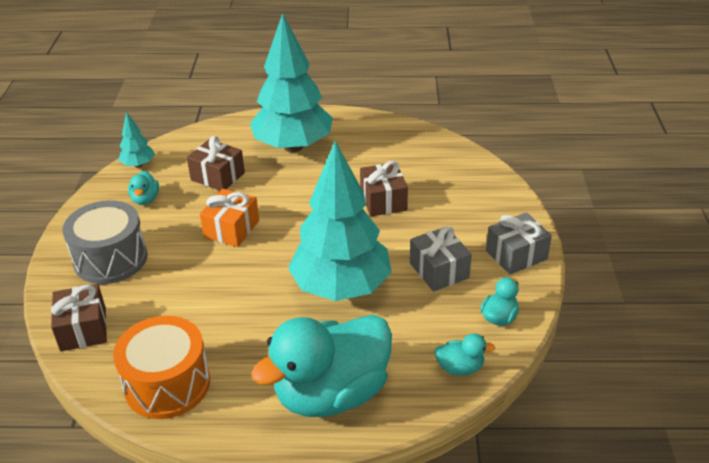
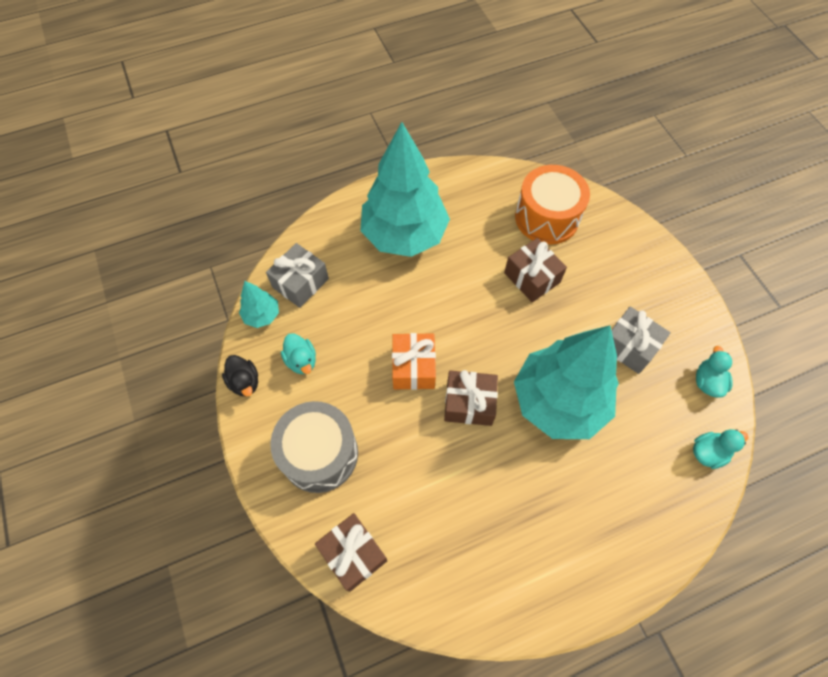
camera: 25 degrees left, 25 degrees up
orange drum [113,316,210,419] -> orange drum moved to [515,165,590,245]
brown gift [187,136,245,191] -> brown gift moved to [444,370,498,426]
turquoise duck [251,315,392,417] -> none
grey gift [486,212,552,274] -> grey gift moved to [266,243,329,308]
none -> black duck [222,355,258,396]

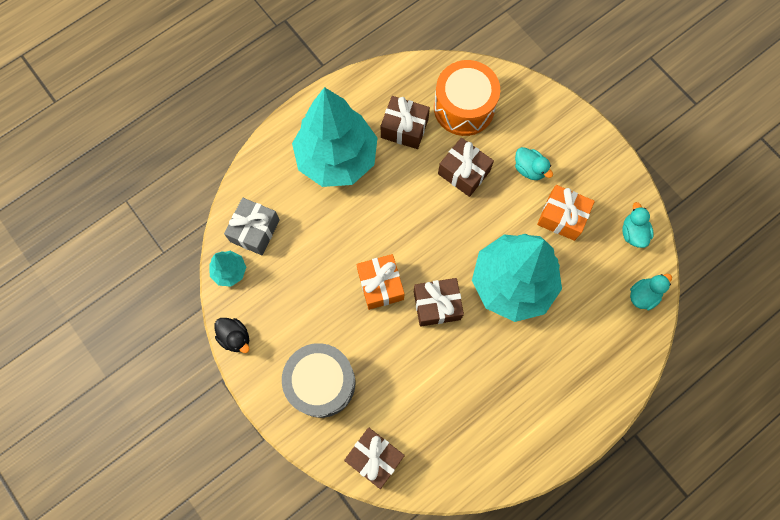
camera: 15 degrees left, 10 degrees up
turquoise duck [281,333,316,374] -> turquoise duck moved to [515,147,553,180]
grey gift [611,306,671,374] -> orange gift [537,185,595,241]
none -> brown gift [381,96,430,149]

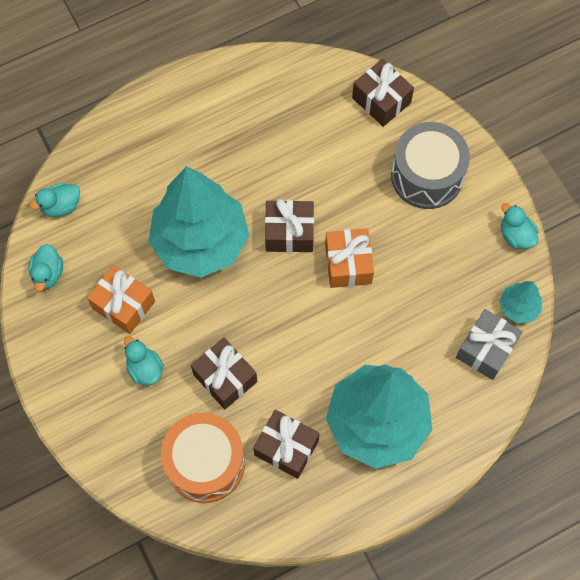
camera: 170 degrees left, 5 degrees down
black duck [215,318,249,353] -> turquoise duck [501,203,538,249]

